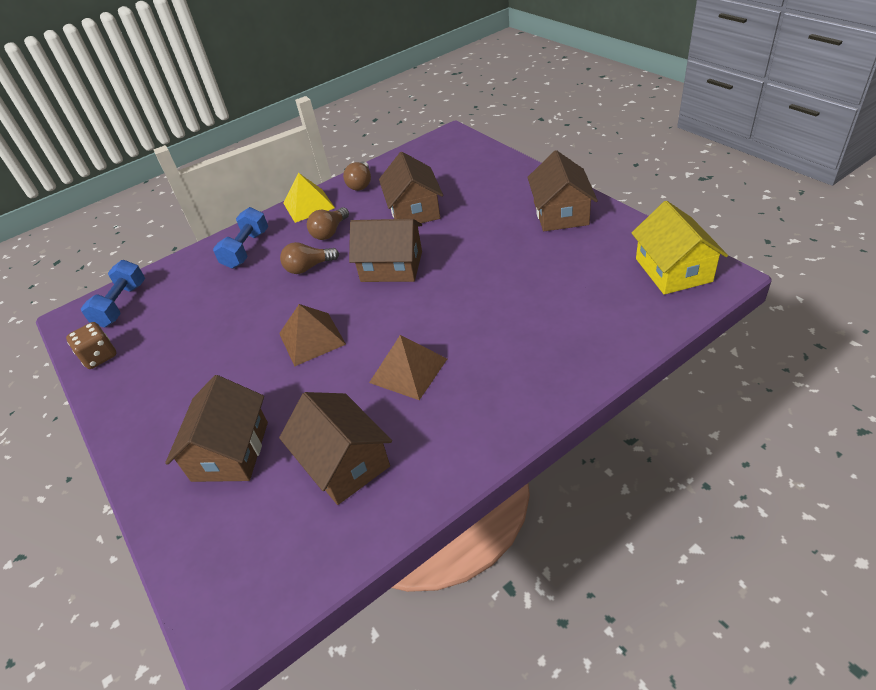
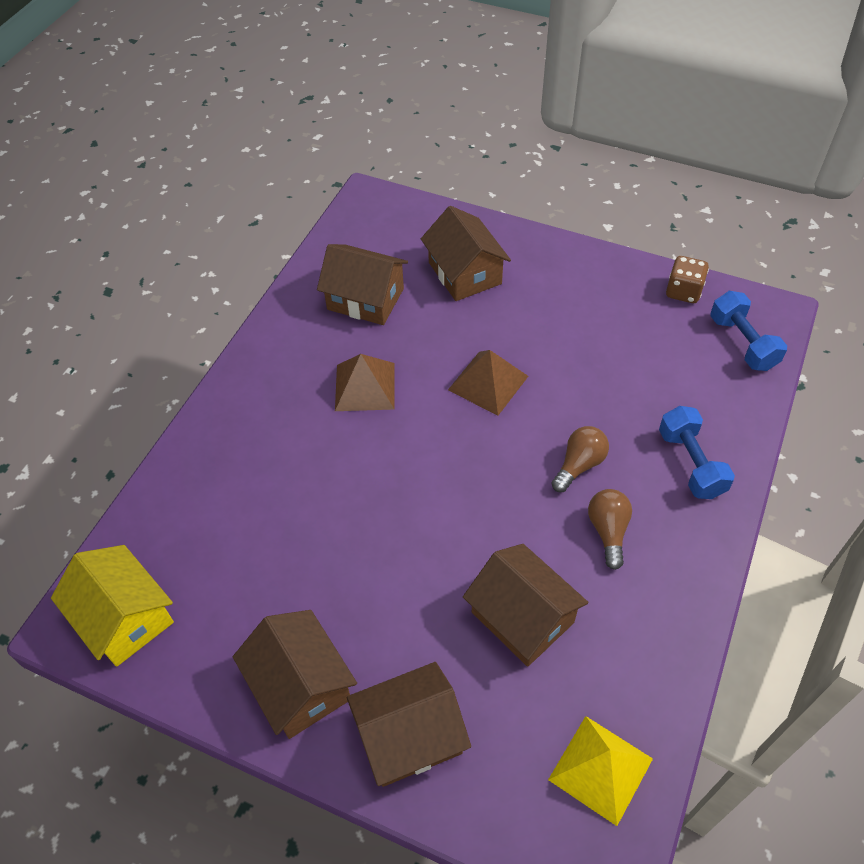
camera: 145 degrees right, 10 degrees up
yellow pyramid [283,173,335,223] -> yellow pyramid moved to [548,716,653,826]
brown light bulb [343,161,371,190] -> none
brown house [349,219,422,282] -> brown house moved to [347,662,471,787]

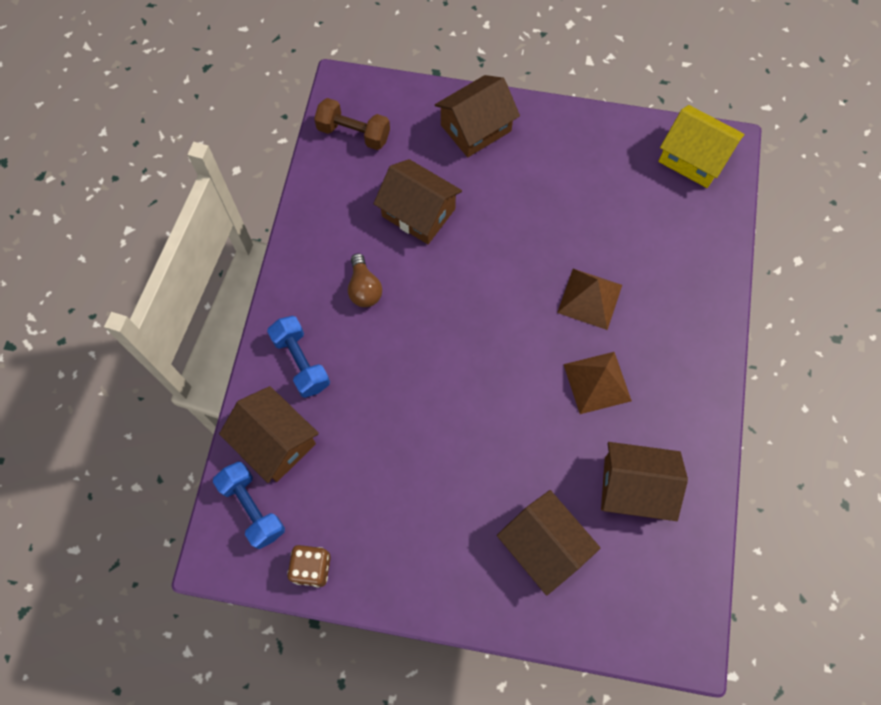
camera: 165 degrees right, 15 degrees up
brown house [233,610,357,739] -> brown house moved to [219,386,319,483]
brown pyramid [448,350,528,416] -> brown pyramid moved to [557,269,622,330]
yellow pyramid [548,716,653,826] -> brown dumbbell [314,98,390,150]
brown light bulb [551,426,609,492] -> none

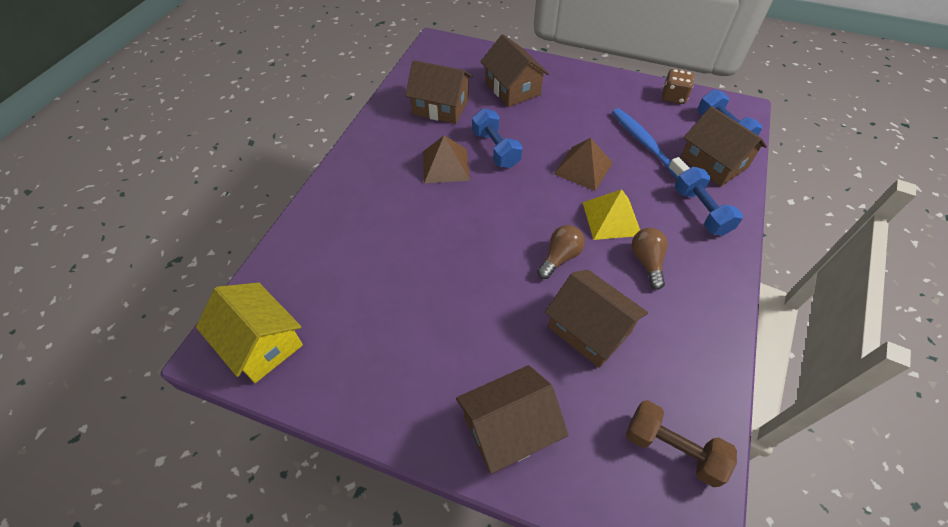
camera: 170 degrees left, 15 degrees down
brown pyramid [557,269,622,330] -> brown pyramid moved to [554,138,613,191]
none -> blue dumbbell [472,108,523,168]
none -> brown light bulb [537,225,585,279]
none -> yellow pyramid [582,189,640,240]
none -> blue toothbrush [612,108,690,179]

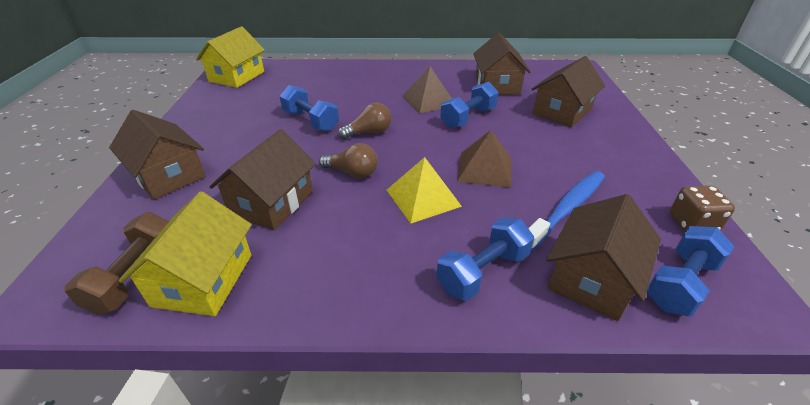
camera: 70 degrees right, 15 degrees down
brown light bulb [632,228,668,290] -> brown light bulb moved to [338,103,391,139]
none -> yellow house [119,191,252,316]
none -> blue dumbbell [279,85,339,132]

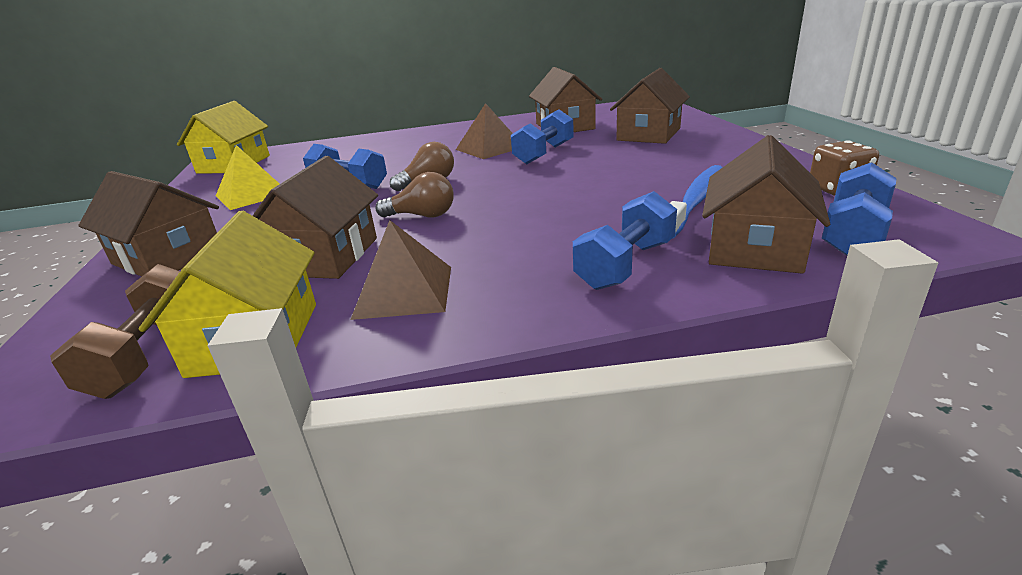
camera: 10 degrees left, 10 degrees down
yellow pyramid [387,157,462,224] -> yellow pyramid moved to [216,145,280,210]
brown pyramid [457,130,511,188] -> brown pyramid moved to [350,220,451,320]

